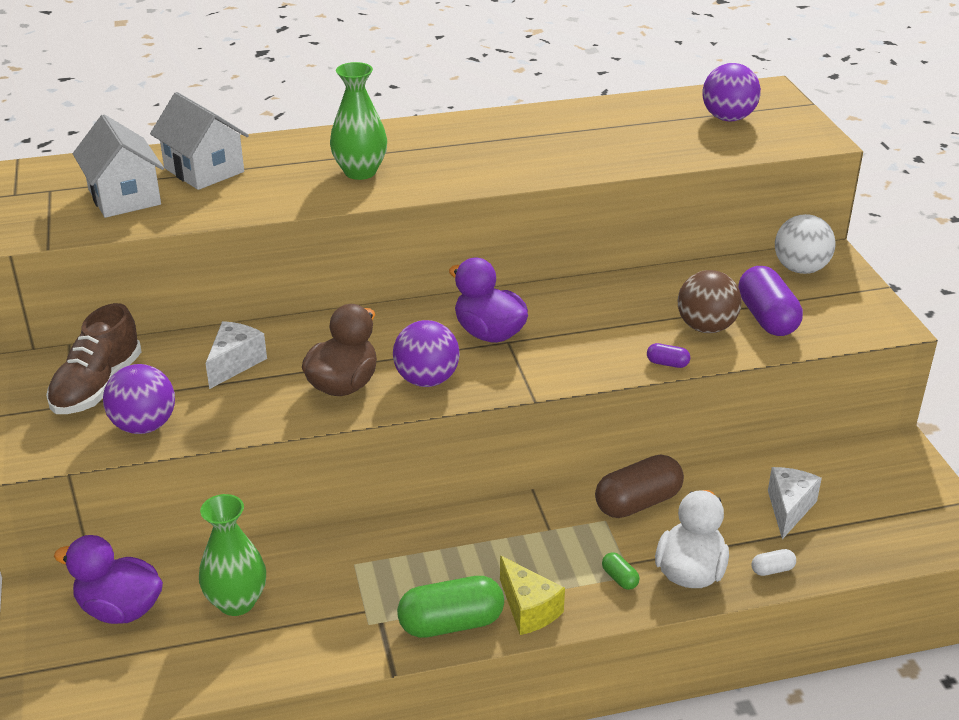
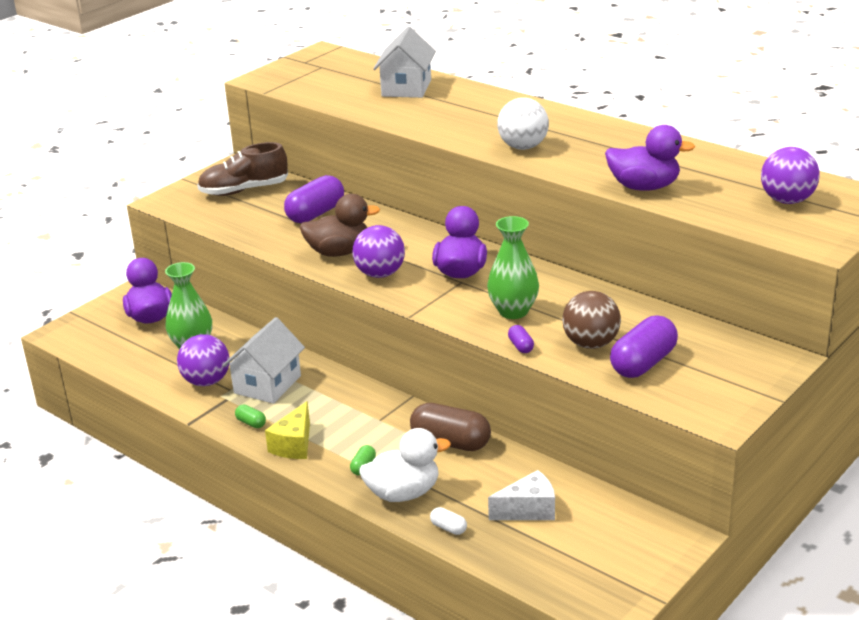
camera: 55 degrees right, 5 degrees down
white house [73,114,164,218] -> white house moved to [222,317,305,404]
purple ball [103,364,175,434] -> purple ball moved to [177,334,230,386]
white cheese [205,321,267,389] -> purple capsule [284,175,344,223]
green vase [330,62,387,180] -> green vase moved to [487,216,539,319]
green capsule [397,576,504,638] -> green capsule [235,405,266,428], size x0.45
white ball [775,214,836,274] -> white ball moved to [497,98,549,150]
none -> purple duck [605,125,696,191]

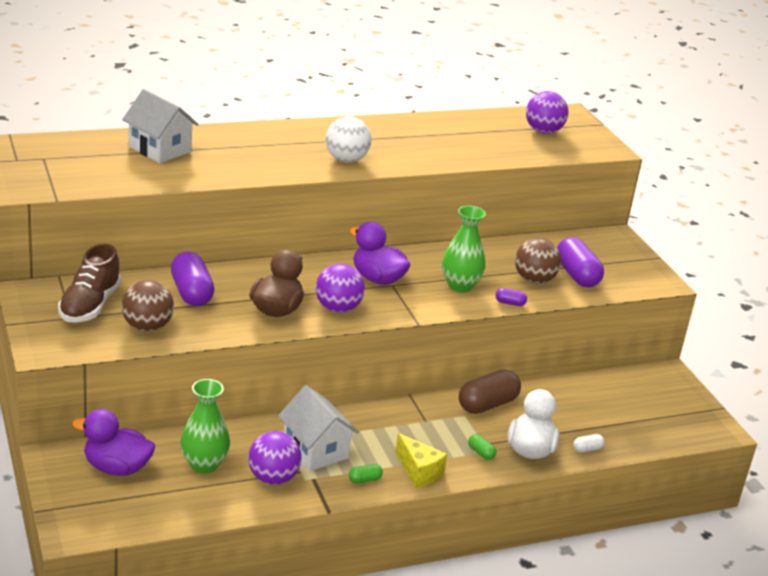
camera: 65 degrees left, 0 degrees up
white cheese [488,470,555,520] -> none
purple duck [605,125,696,191] -> none
none -> brown ball [121,280,174,332]

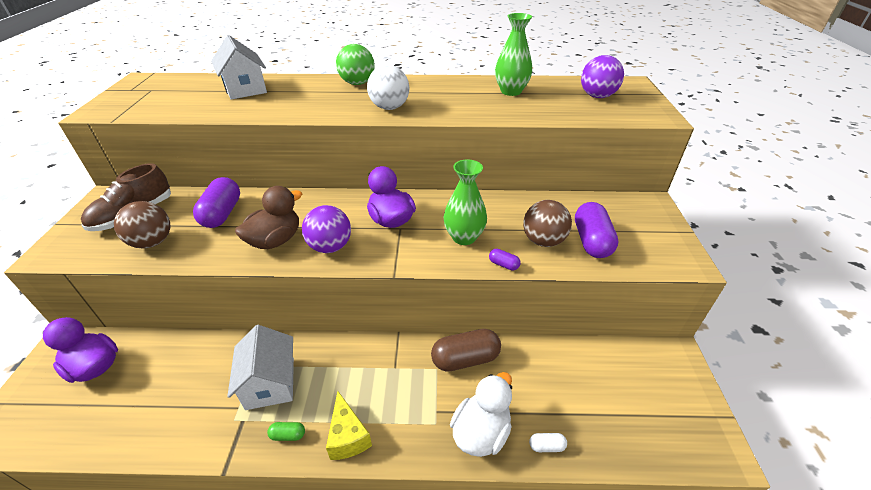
camera: 25 degrees right, 10 degrees up
green vase [180,379,230,473] -> green vase moved to [495,13,532,96]
purple ball [248,431,302,485] -> none
green capsule [468,434,496,460] -> none
none -> green ball [336,44,375,85]

